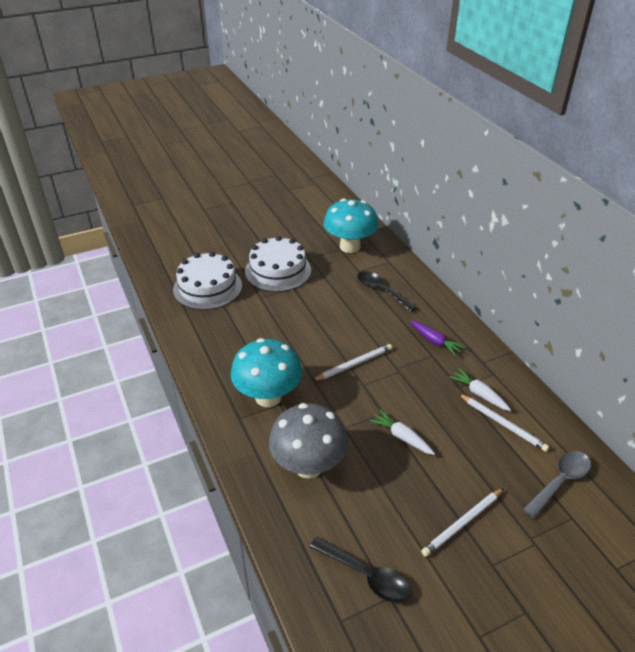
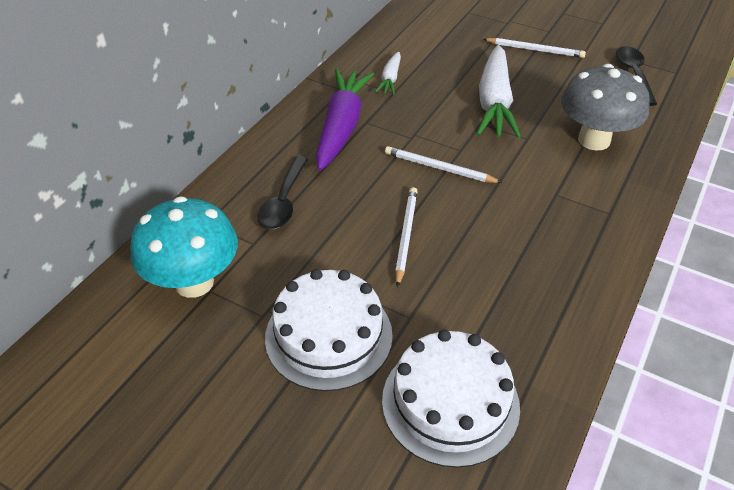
camera: 125 degrees left, 5 degrees up
turquoise mushroom [231,338,302,407] -> none
white carrot [369,410,435,455] -> white carrot [477,45,521,138], size x1.99
purple carrot [410,321,465,356] -> purple carrot [316,69,374,171], size x1.99
white pencil [459,394,549,452] -> white pencil moved to [395,187,418,287]
grey spoon [523,451,591,518] -> none

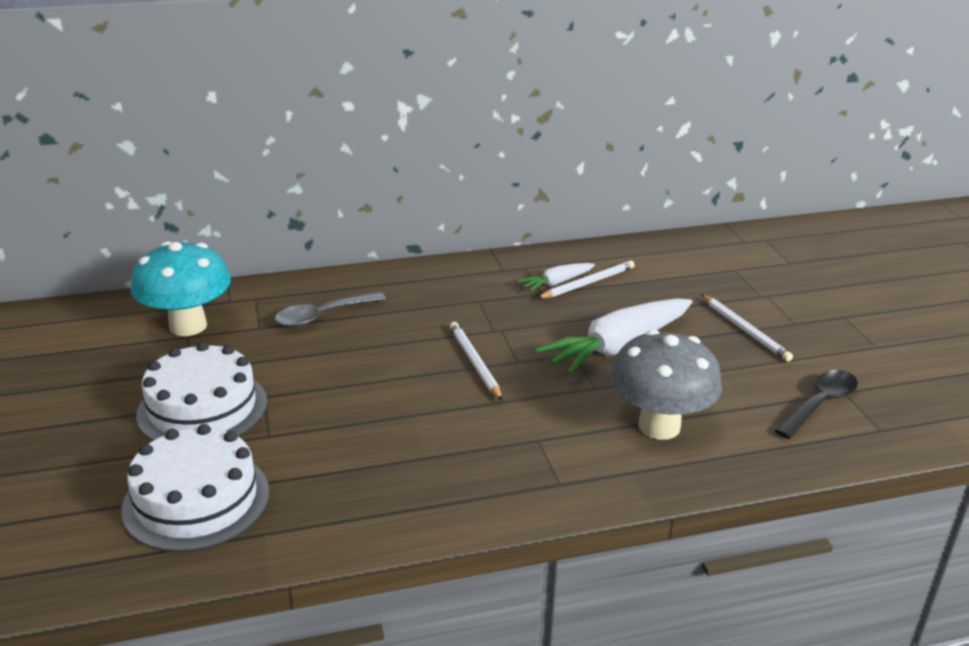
camera: 45 degrees right, 15 degrees down
black spoon [258,156,308,230] -> grey spoon [274,292,386,327]
purple carrot [316,69,374,171] -> none
white pencil [395,187,418,287] -> white pencil moved to [537,260,635,299]

